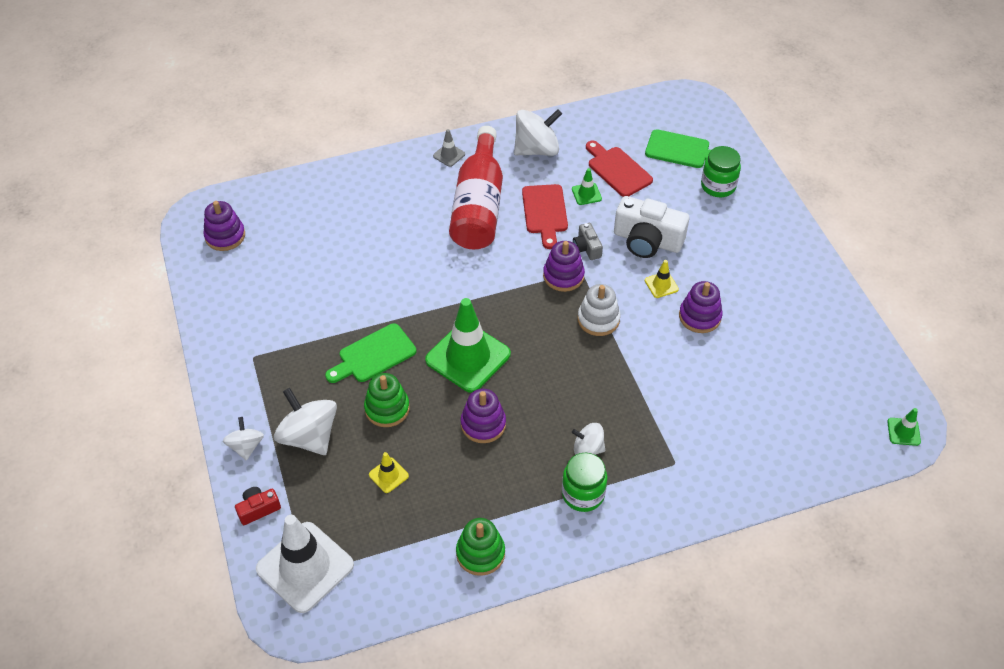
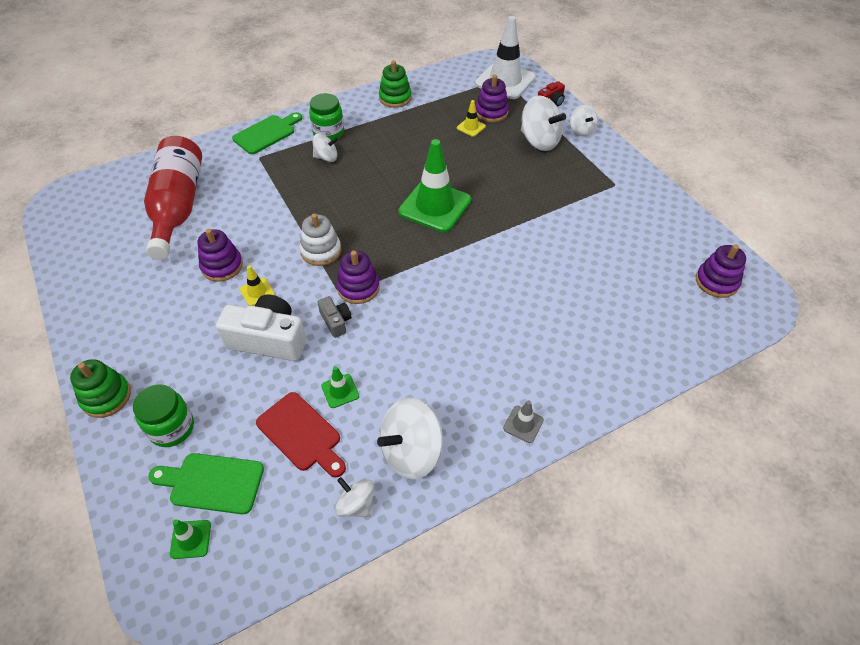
camera: 170 degrees right, 0 degrees up
green cutting board [325,323,416,383] -> green cutting board moved to [232,112,303,154]
green stacking toy [364,373,410,427] -> green stacking toy moved to [70,359,131,418]
red bottle [449,126,503,249] -> red bottle moved to [144,136,202,260]
purple stacking toy [461,389,506,443] -> purple stacking toy moved to [475,75,509,122]
red cutting board [522,184,568,249] -> none
green traffic cone [887,408,921,446] -> green traffic cone moved to [170,519,211,559]
none -> white spinning top [335,477,375,518]

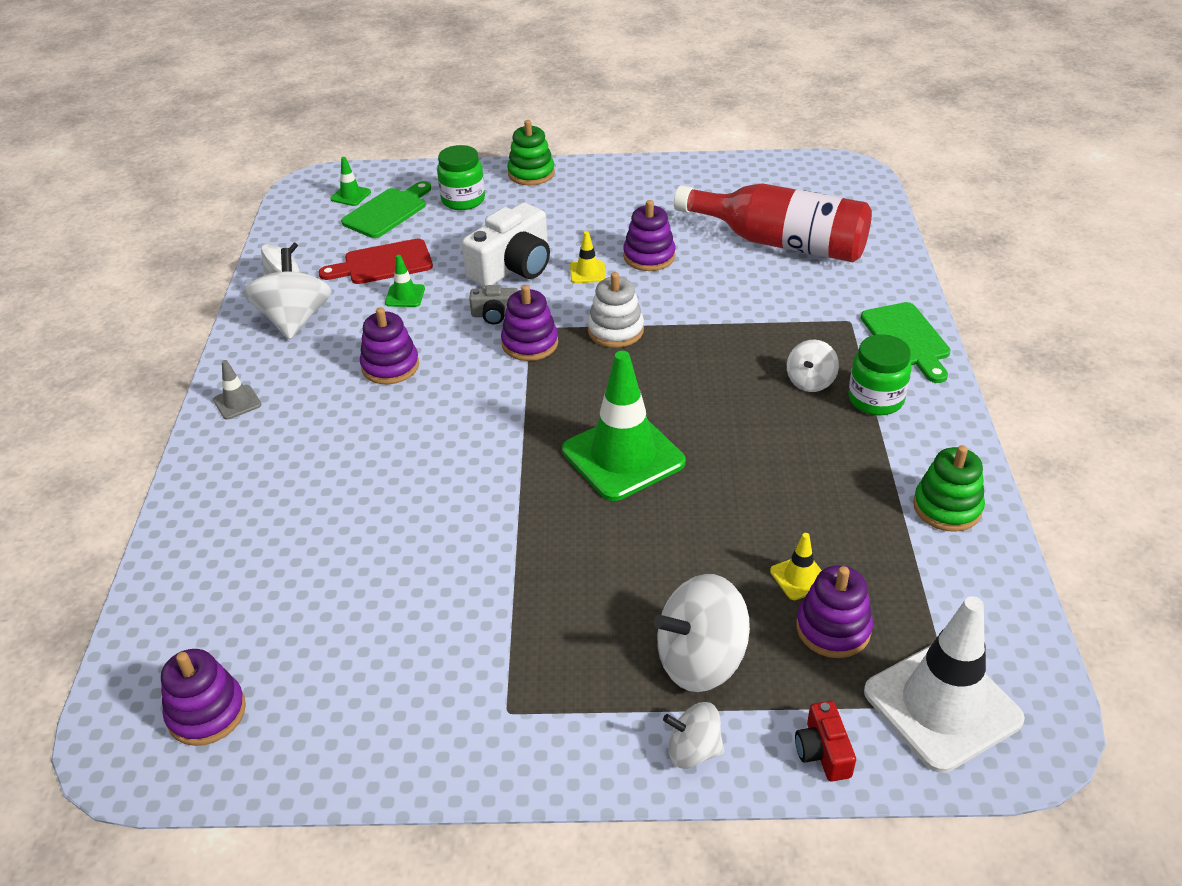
camera: 120 degrees right, 10 degrees down
none -> purple stacking toy [360,308,419,384]

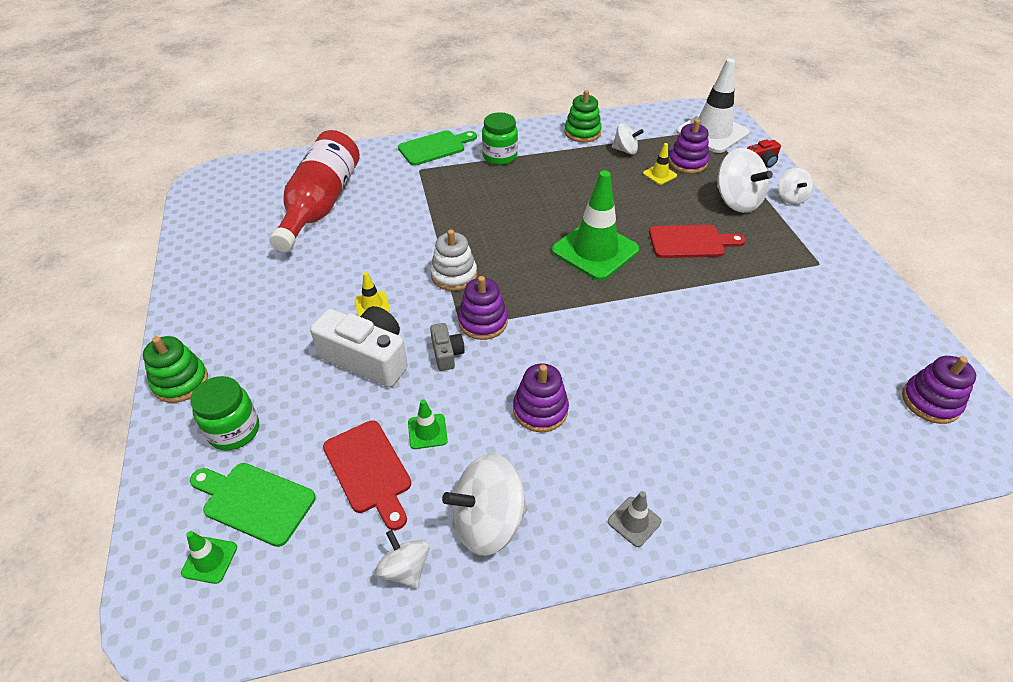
camera: 105 degrees left, 5 degrees up
purple stacking toy [623,200,676,271] -> none
white spinning top [787,340,839,392] -> white spinning top moved to [612,123,643,155]
none -> red cutting board [649,225,746,258]

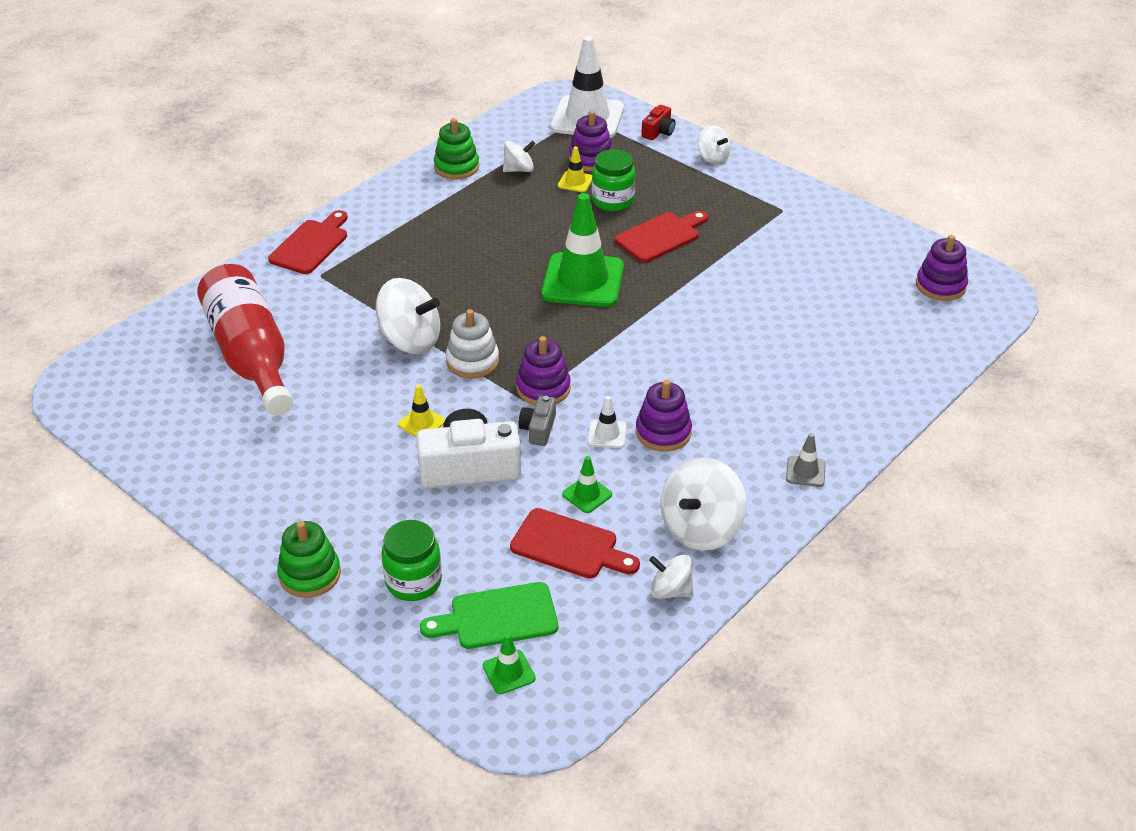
camera: 35 degrees left, 5 degrees down
green cutting board [398,130,477,166] -> red cutting board [268,210,348,274]
grey camera [430,323,465,371] -> grey camera turned 120 degrees counterclockwise [519,396,556,446]
green jar [482,112,518,165] -> green jar moved to [592,149,635,211]
white spinning top [717,148,773,213] -> white spinning top moved to [376,278,440,354]
none -> white traffic cone [588,396,626,448]

